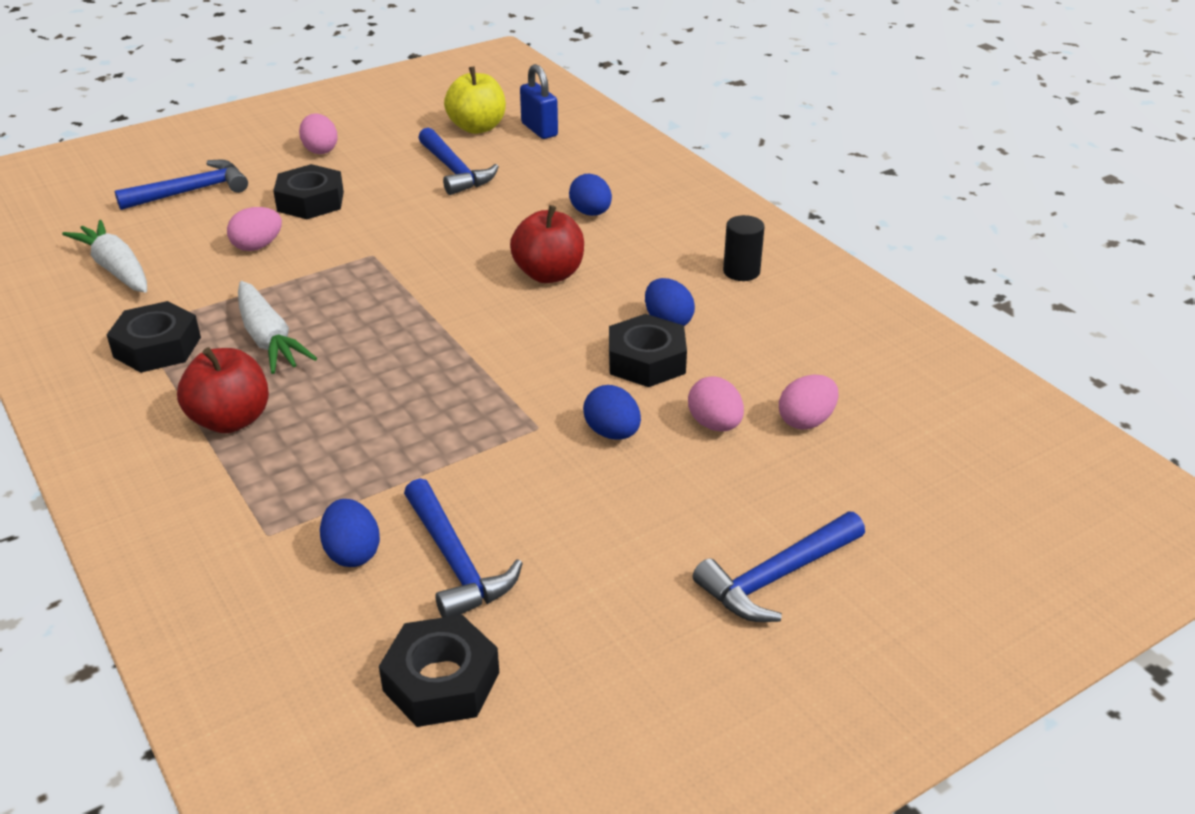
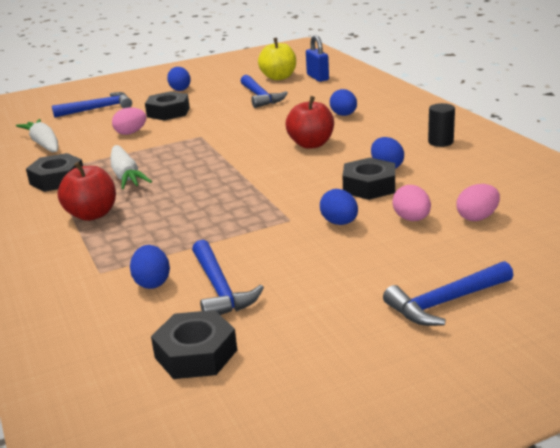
camera: 10 degrees right, 10 degrees down
pink egg [299,113,338,154] -> blue egg [167,67,191,91]

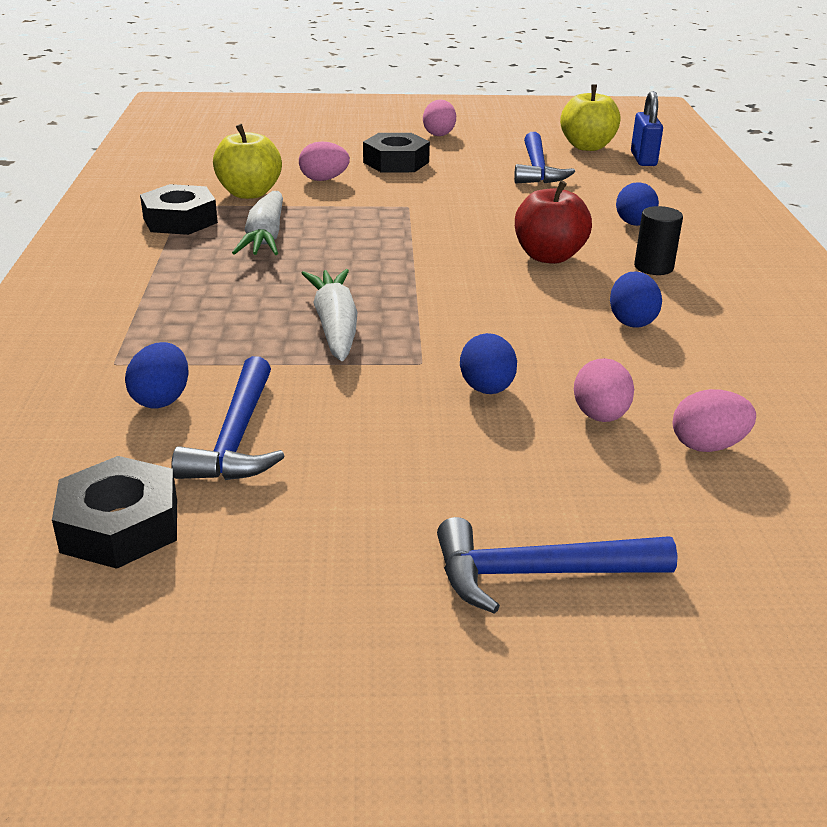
camera: 20 degrees right, 5 degrees up
white carrot [16,119,58,152] -> white carrot moved to [301,269,358,361]
blue hammer [52,92,132,118] -> none
red apple [58,162,116,221] -> none
blue egg [167,67,191,91] -> pink egg [423,100,456,136]
black nut [343,158,395,200] -> none
black cylinder [428,103,455,147] -> black cylinder moved to [634,206,683,275]
none -> yellow apple [213,124,282,199]

